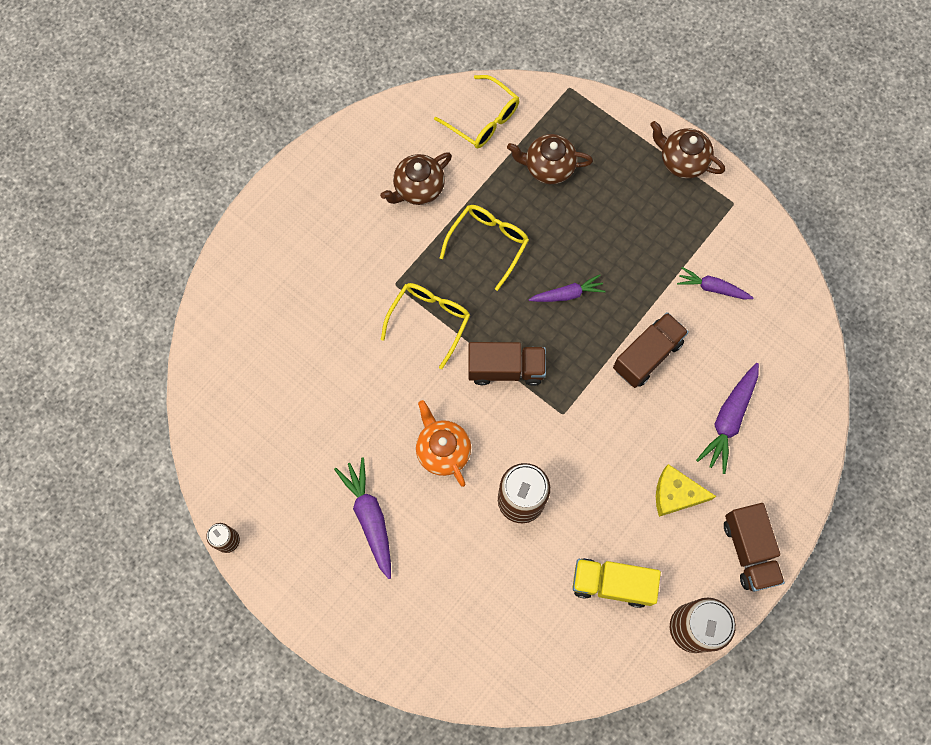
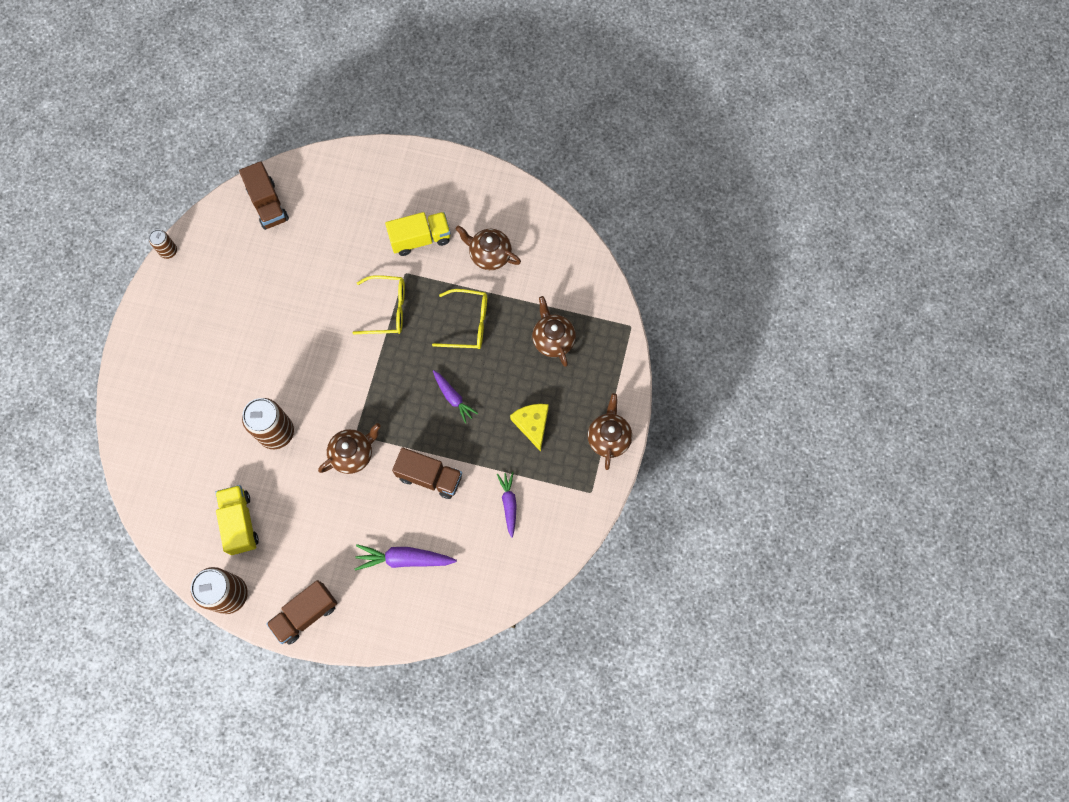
camera: 65 degrees right, 0 degrees up
purple carrot [334,458,391,579] -> none
orange teapot [416,400,471,487] -> none
yellow glasses [434,75,519,148] -> none
brown truck [468,342,546,386] -> brown truck moved to [239,161,289,230]
yellow cheese [656,464,717,517] -> yellow cheese moved to [510,404,549,452]
none -> brown teapot [318,423,381,474]
none -> yellow truck [385,212,451,256]

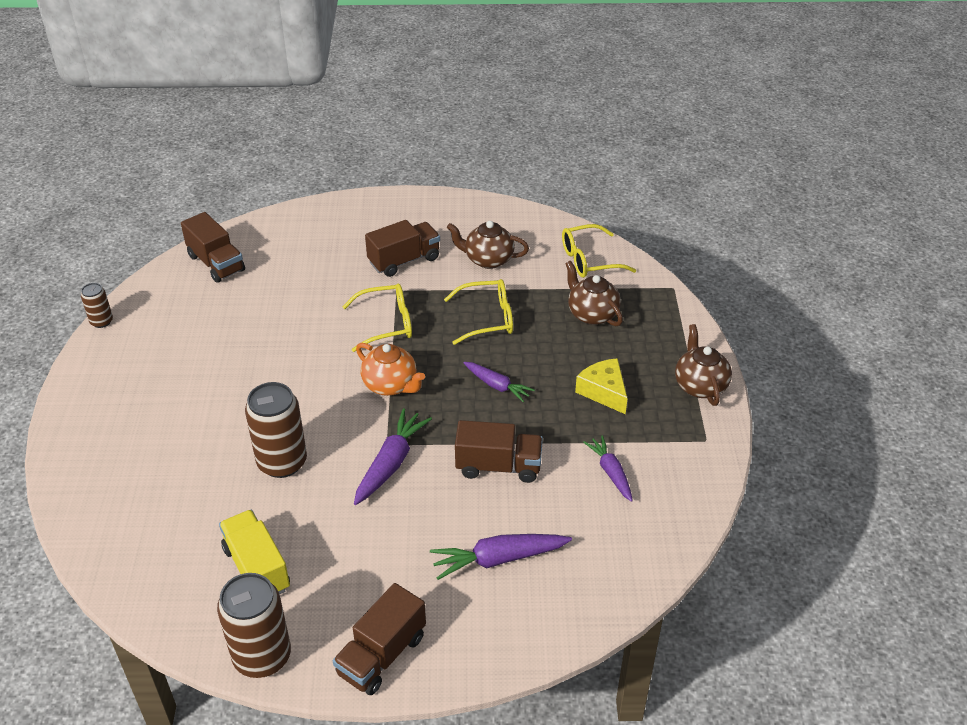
camera: 15 degrees left, 30 degrees down
brown teapot [318,423,381,474] -> purple carrot [354,408,432,505]
yellow truck [385,212,451,256] -> brown truck [365,220,440,277]
none -> orange teapot [356,343,425,396]
none -> yellow glasses [562,224,636,278]

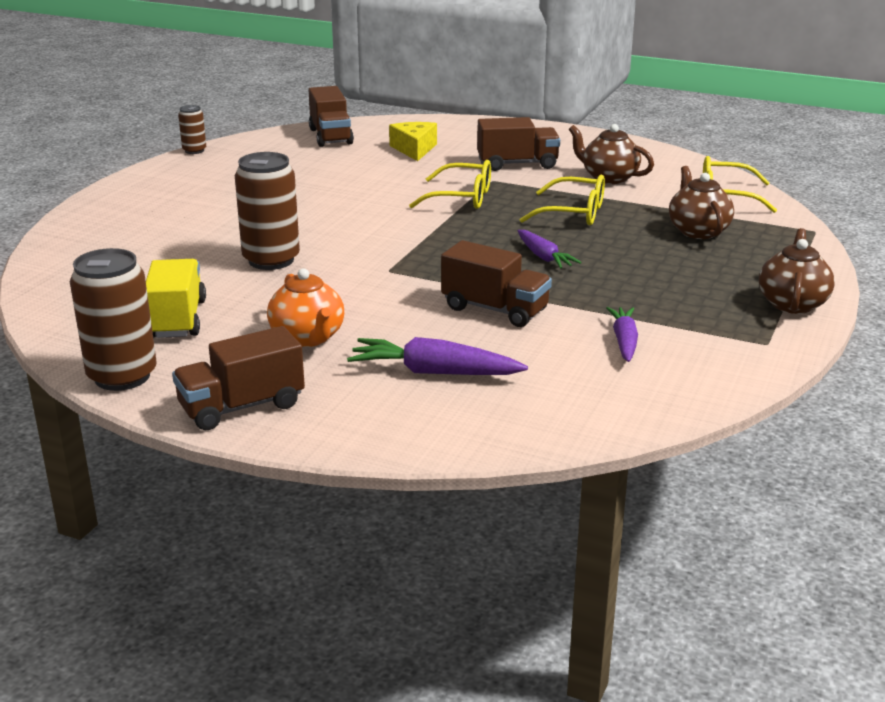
camera: 25 degrees right, 15 degrees down
purple carrot [354,408,432,505] -> none
orange teapot [356,343,425,396] -> orange teapot moved to [267,268,344,347]
yellow cheese [575,358,628,414] -> yellow cheese moved to [389,122,437,161]

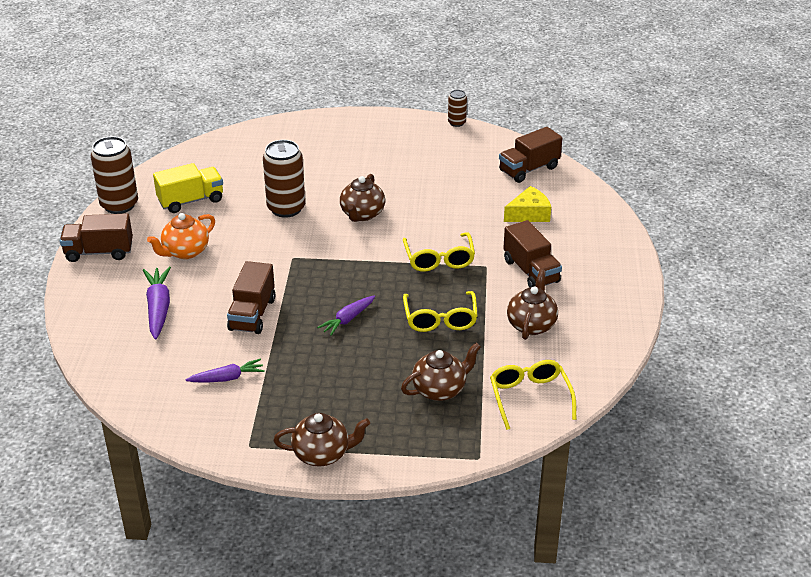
camera: 70 degrees right, 10 degrees up
brown truck [172,326,305,430] -> brown truck turned 45 degrees counterclockwise [60,214,133,262]
none -> brown teapot [340,174,385,222]

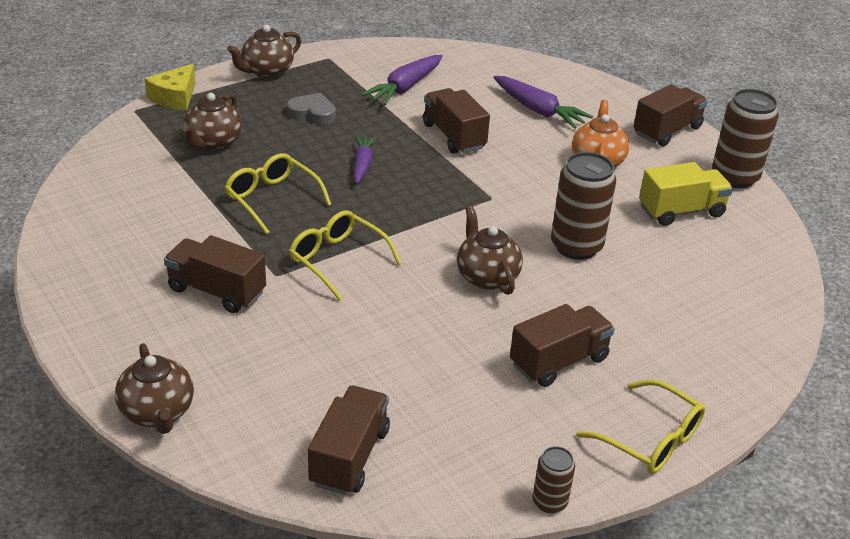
camera: 140 degrees right, 0 degrees up
yellow truck [153,163,223,213] -> yellow truck turned 135 degrees counterclockwise [639,162,733,226]
purple carrot [186,359,265,382] -> purple carrot [361,55,443,105], size x1.51
yellow glasses [490,360,576,430] -> yellow glasses moved to [576,379,705,474]
yellow cheese [504,186,551,222] -> yellow cheese moved to [145,64,196,110]
brown teapot [507,269,558,340] -> brown teapot moved to [115,343,194,434]
none -> grey heart [287,93,336,125]
none -> brown truck [510,304,615,387]

